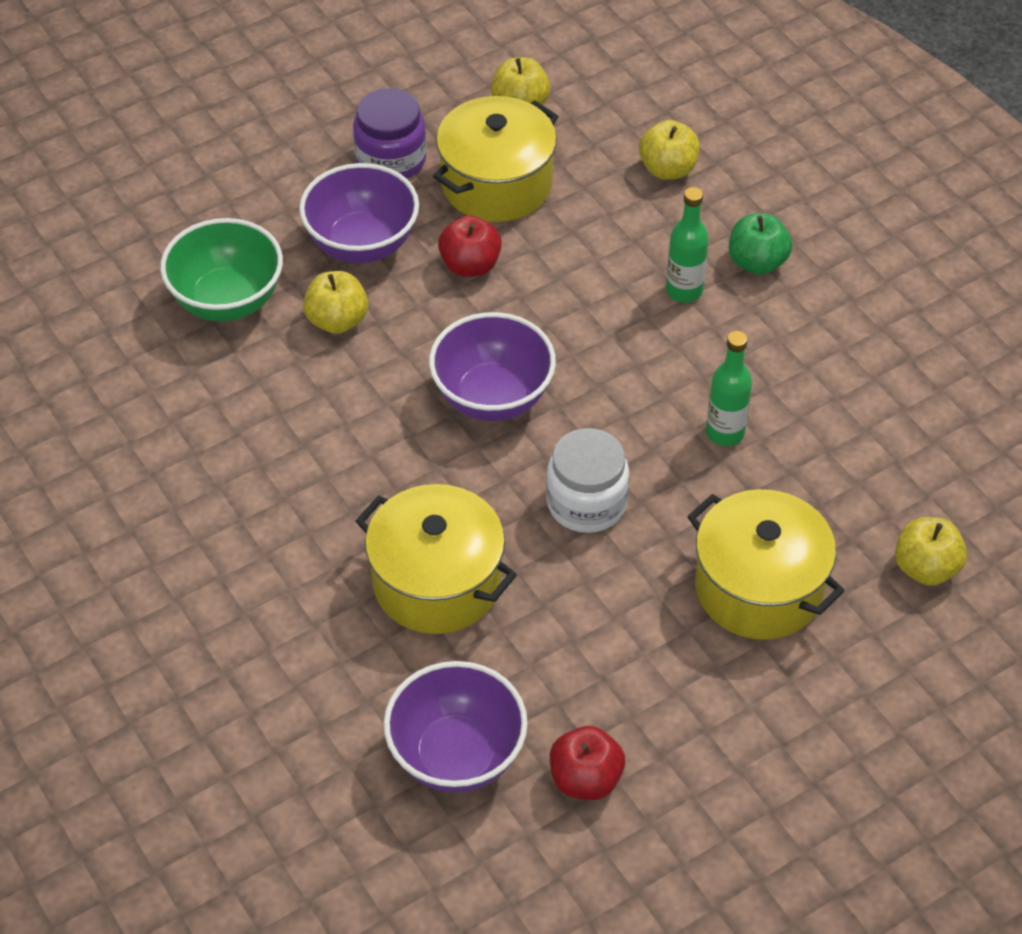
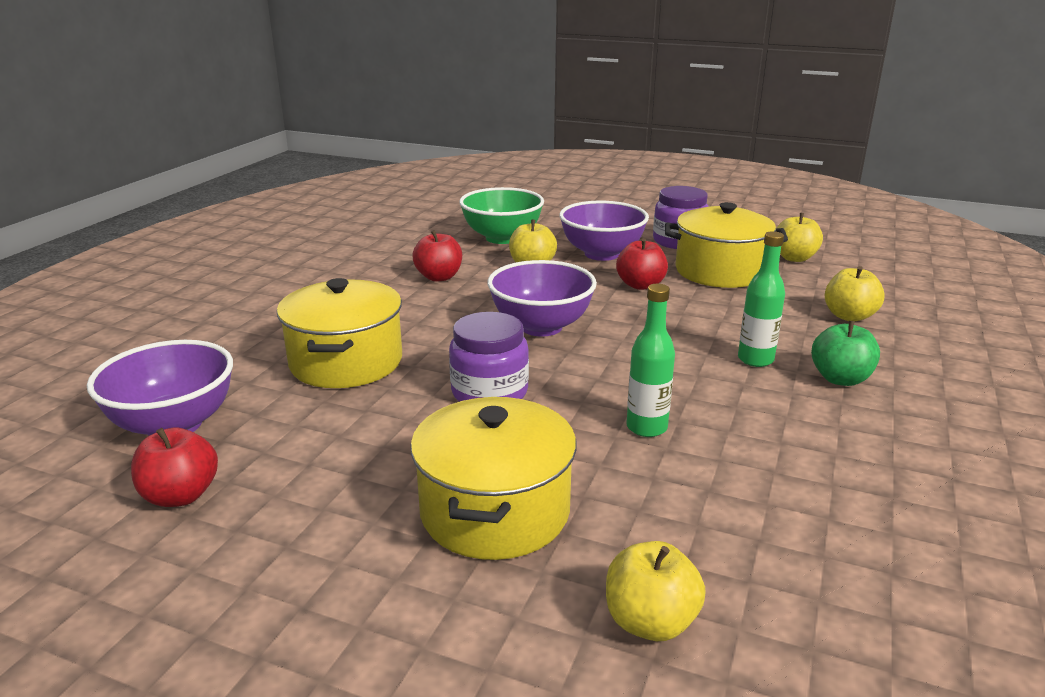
camera: 55 degrees right, 25 degrees down
white jar [546,428,629,533] -> purple jar [449,312,529,402]
none -> red apple [412,230,462,282]

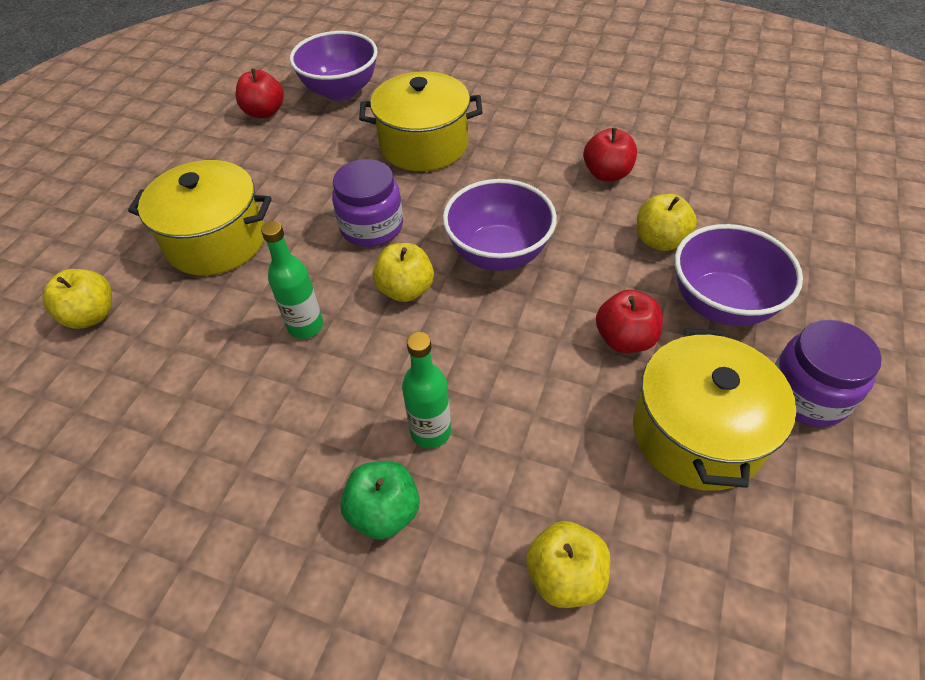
camera: 90 degrees right, 25 degrees up
green bowl [459,187,544,244] -> none
yellow apple [777,213,823,262] -> yellow apple moved to [373,243,434,302]

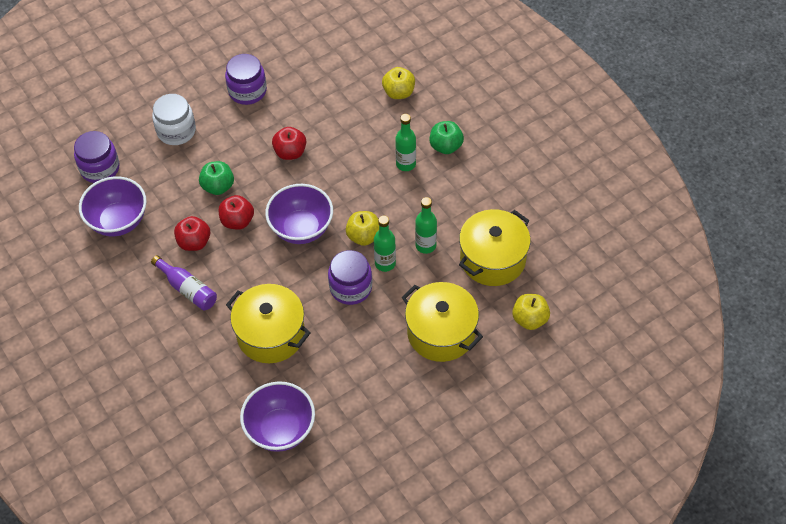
camera: 145 degrees left, 5 degrees up
red apple [235,68,284,118] -> red apple moved to [219,195,254,230]
yellow pot [633,328,796,491] -> yellow pot moved to [459,209,531,286]
yellow apple [637,194,697,251] -> green apple [199,161,234,195]
purple bowl [675,224,803,326] -> purple bowl moved to [79,176,147,236]
none -> purple jar [74,131,120,183]
none -> purple bottle [151,255,217,310]
none -> white jar [152,94,196,145]
none -> green bottle [374,216,396,272]

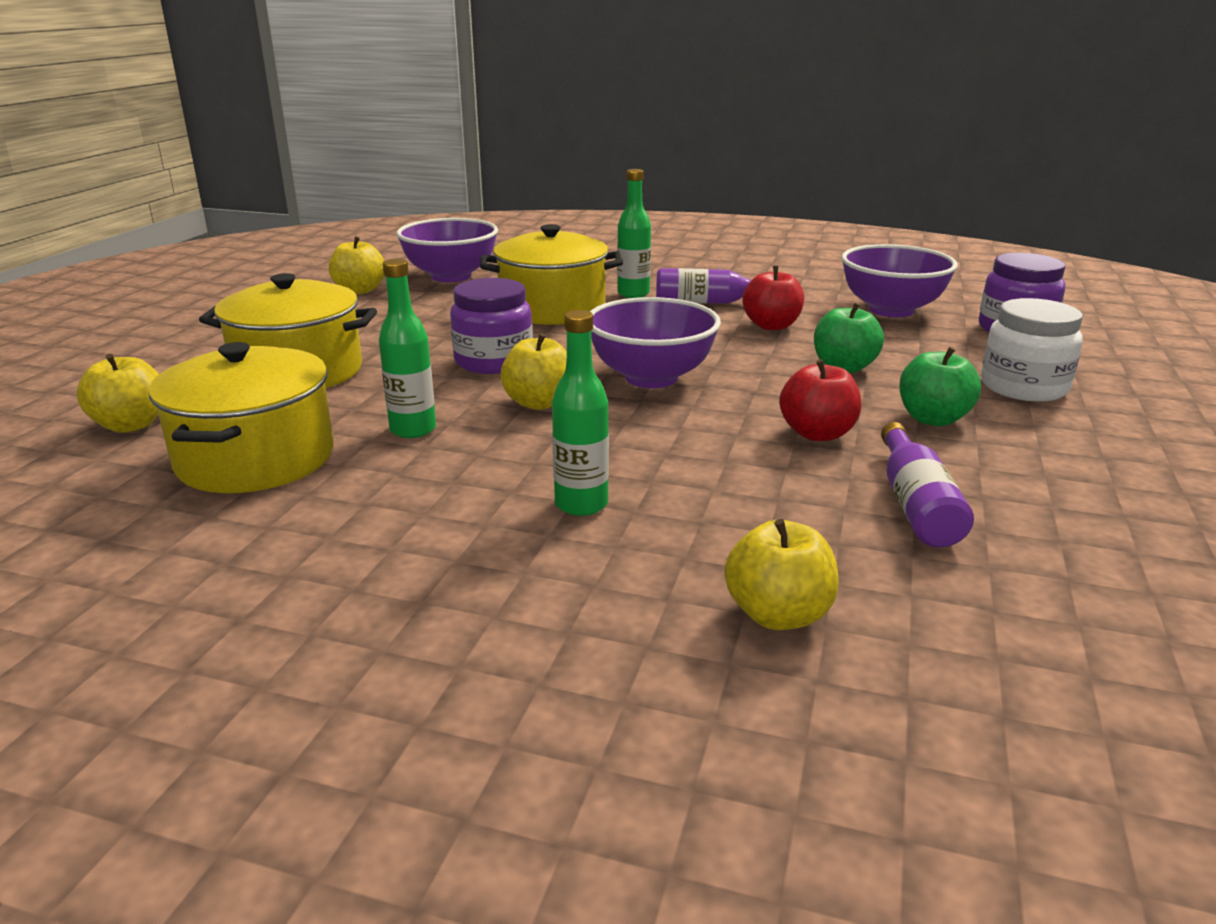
camera: 140 degrees right, 30 degrees down
red apple [219,195,254,230] -> none
purple jar [225,54,267,105] -> none
green bottle [374,216,396,272] -> green bottle moved to [617,169,651,298]
green apple [429,121,464,154] -> green apple moved to [899,347,981,426]
none -> yellow apple [329,236,384,294]
none -> purple bottle [881,422,974,547]

